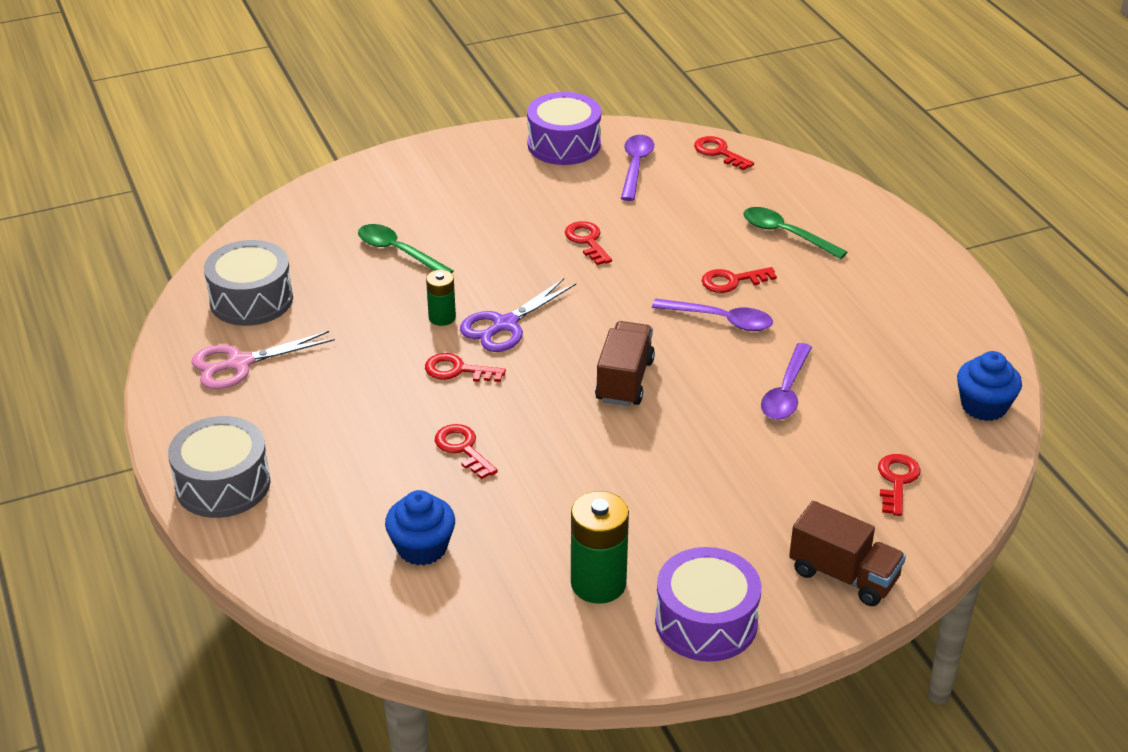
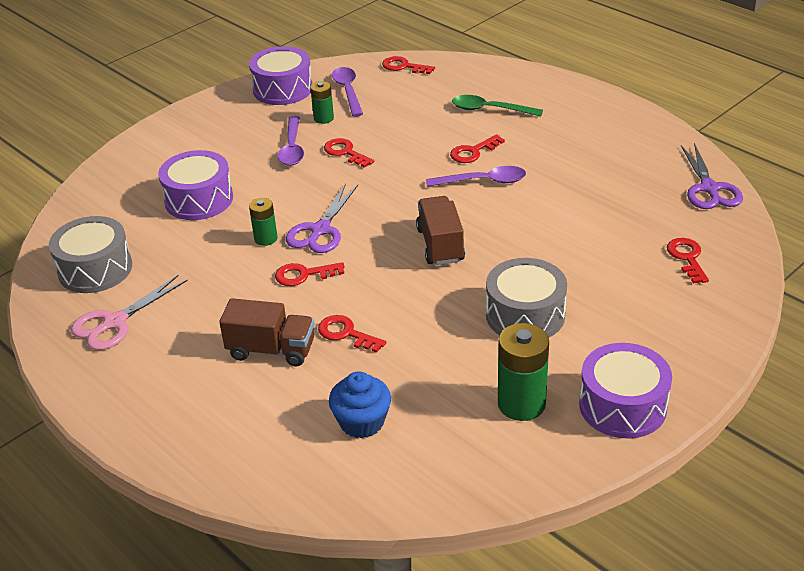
camera: 20 degrees left, 0 degrees up
grey drum [168,416,270,518] -> grey drum moved to [486,258,567,337]
green spoon [358,224,454,273] -> purple drum [158,150,233,220]
purple spoon [761,343,812,420] -> purple spoon moved to [278,116,304,166]
brown truck [789,501,906,606] -> brown truck moved to [219,298,315,366]
blue cupcake [957,351,1022,421] -> purple scissors [681,143,743,209]
none -> green battery [310,81,334,124]

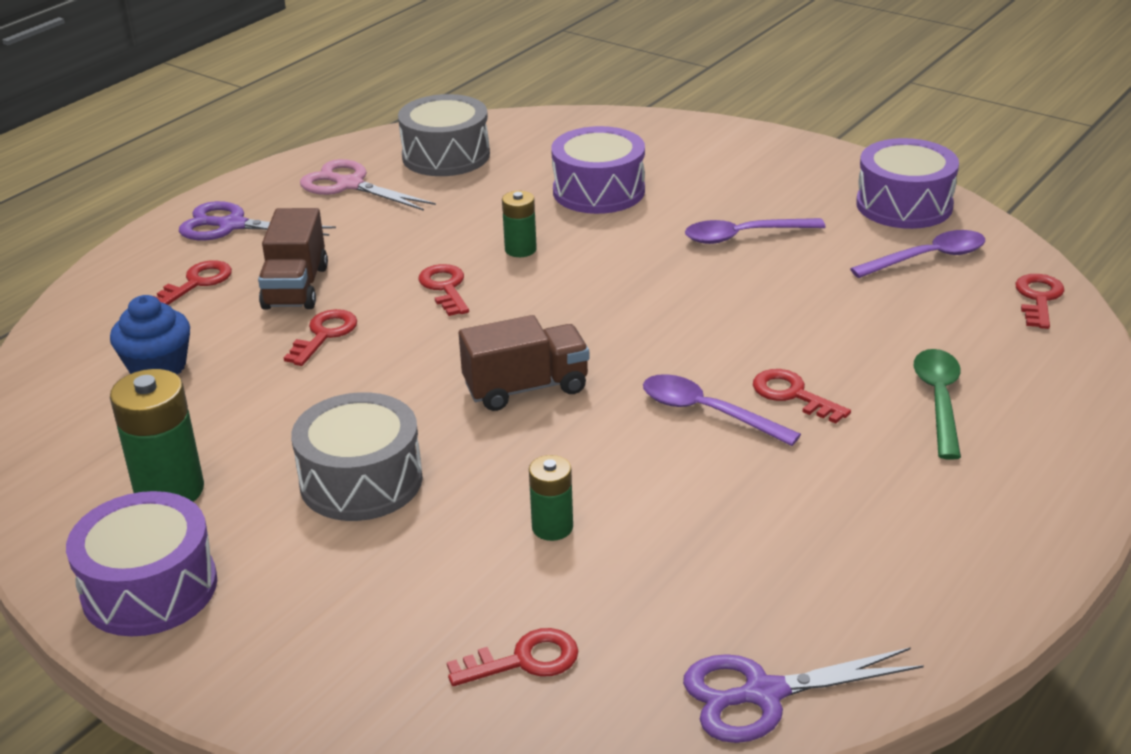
camera: 80 degrees right, 5 degrees down
purple scissors [286,183,358,253] -> purple scissors moved to [179,201,336,240]
green battery [310,81,334,124] -> green battery moved to [529,455,573,541]
red key [324,138,374,168] -> red key moved to [154,260,232,305]
purple spoon [426,166,526,187] -> purple spoon turned 135 degrees clockwise [643,374,801,446]

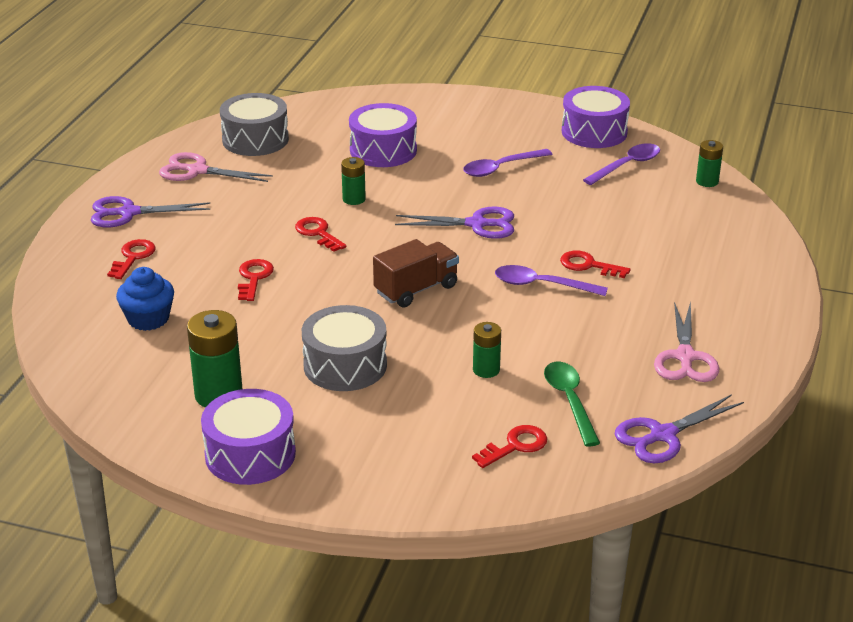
camera: 20 degrees left, 0 degrees up
brown truck [258,208,328,310] -> none
green spoon [914,349,961,460] -> green spoon moved to [544,362,600,447]
red key [1015,274,1064,329] -> green battery [696,140,723,187]
none -> purple scissors [395,206,514,239]
none -> pink scissors [654,302,719,382]

